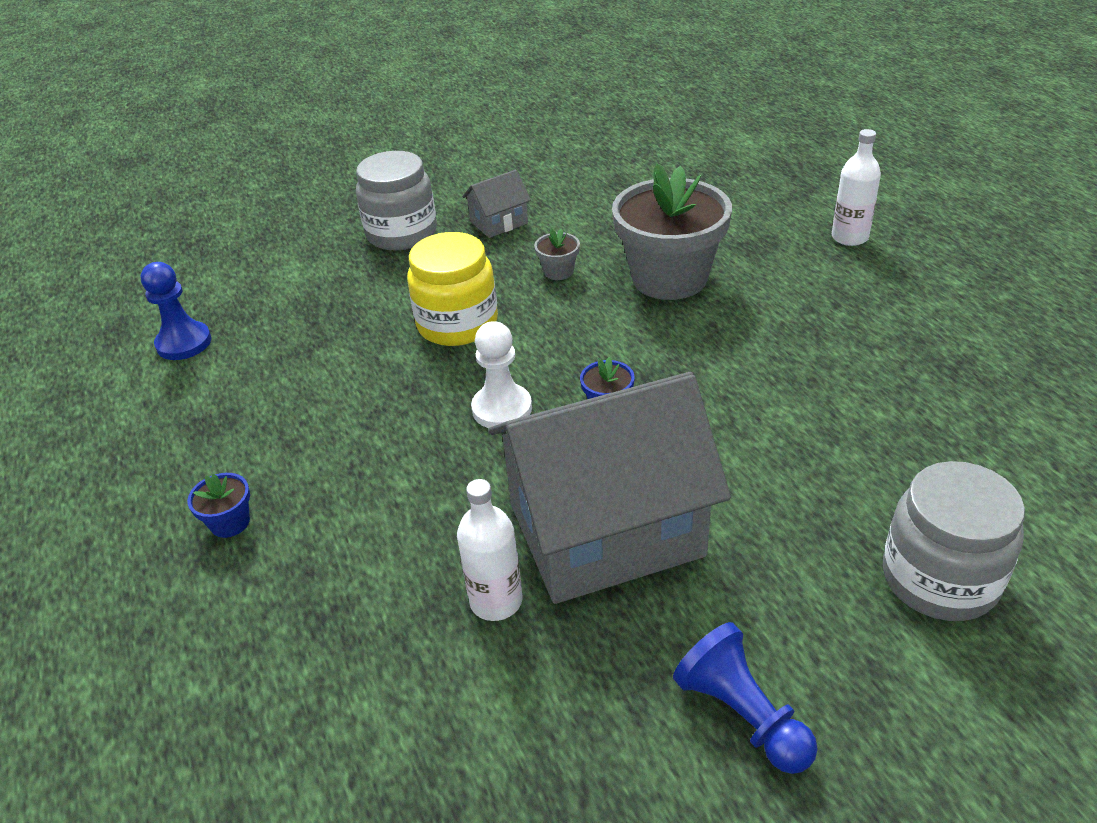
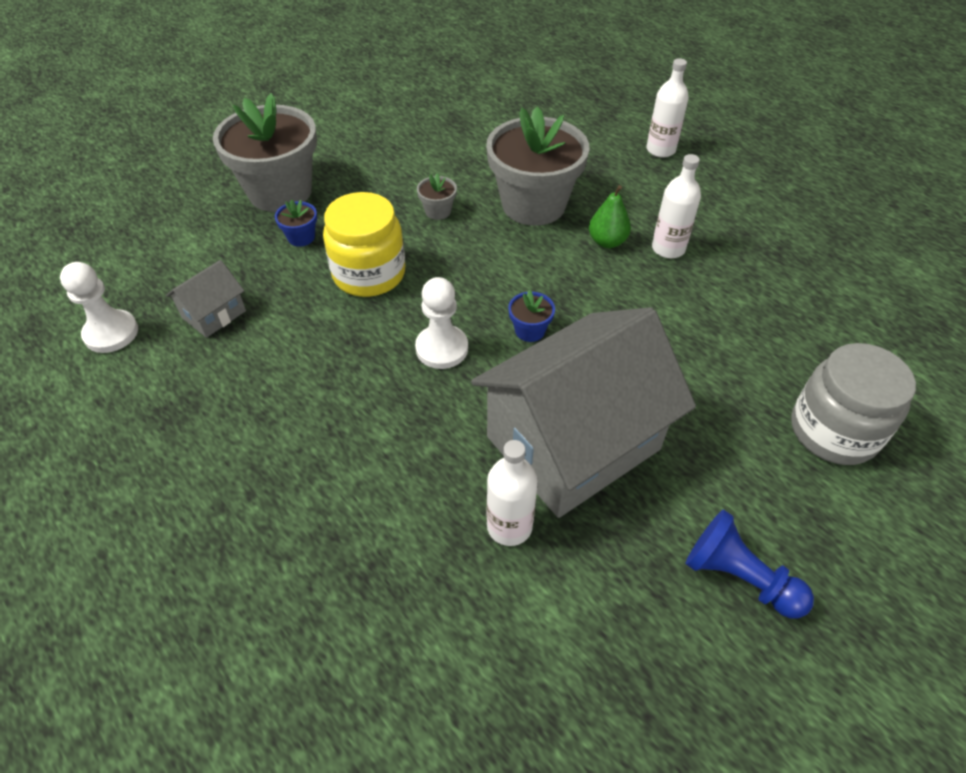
camera: 20 degrees left, 10 degrees up
blue pawn [141,262,211,360] -> white pawn [60,262,138,353]
blue flower pot [187,473,250,538] -> blue flower pot moved to [275,200,317,247]
grey jar [356,151,437,250] -> grey flower pot [213,93,317,212]
grey house [462,170,531,238] -> grey house moved to [166,260,246,338]
none -> green pear [589,185,631,248]
none -> white bottle [652,154,701,258]

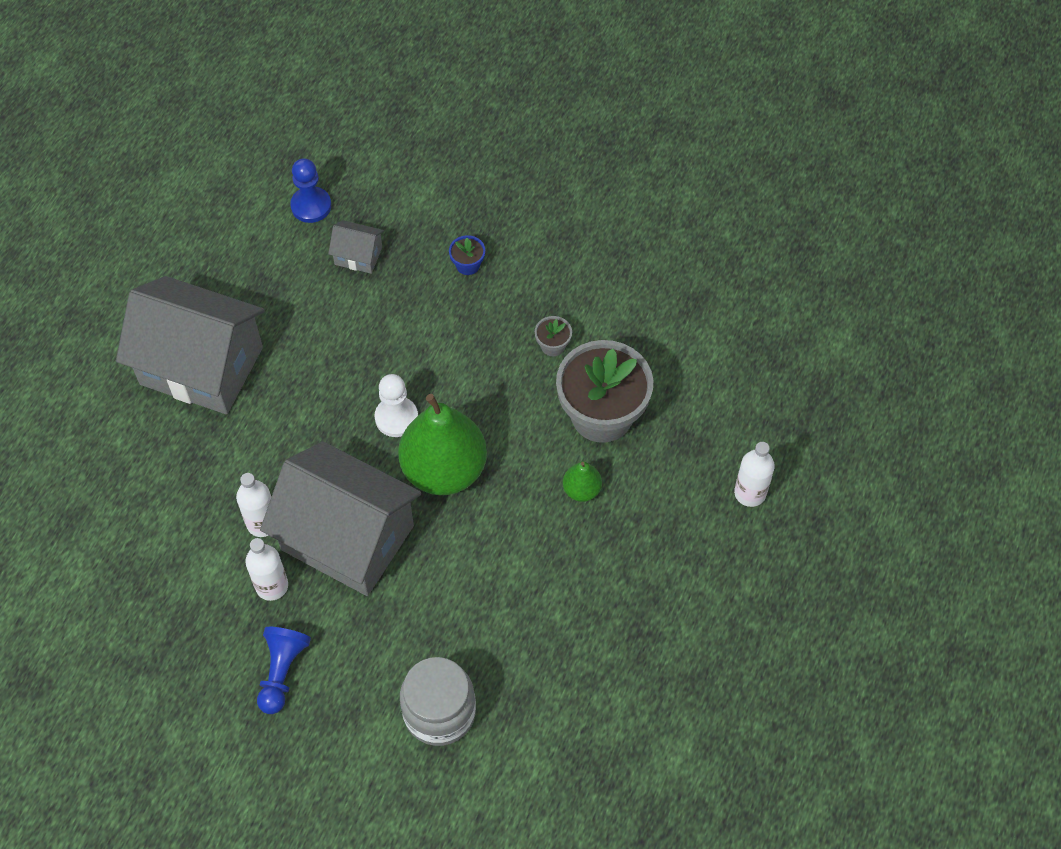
camera: 65 degrees right, 10 degrees up
white pawn [60,262,138,353] -> blue pawn [290,158,331,223]
grey flower pot [213,93,317,212] -> none
yellow jar [323,192,405,297] -> none
blue flower pot [508,290,555,342] -> green pear [398,394,487,495]
white bottle [652,154,701,258] -> white bottle moved to [246,538,288,601]
none -> grey house [116,276,265,414]

